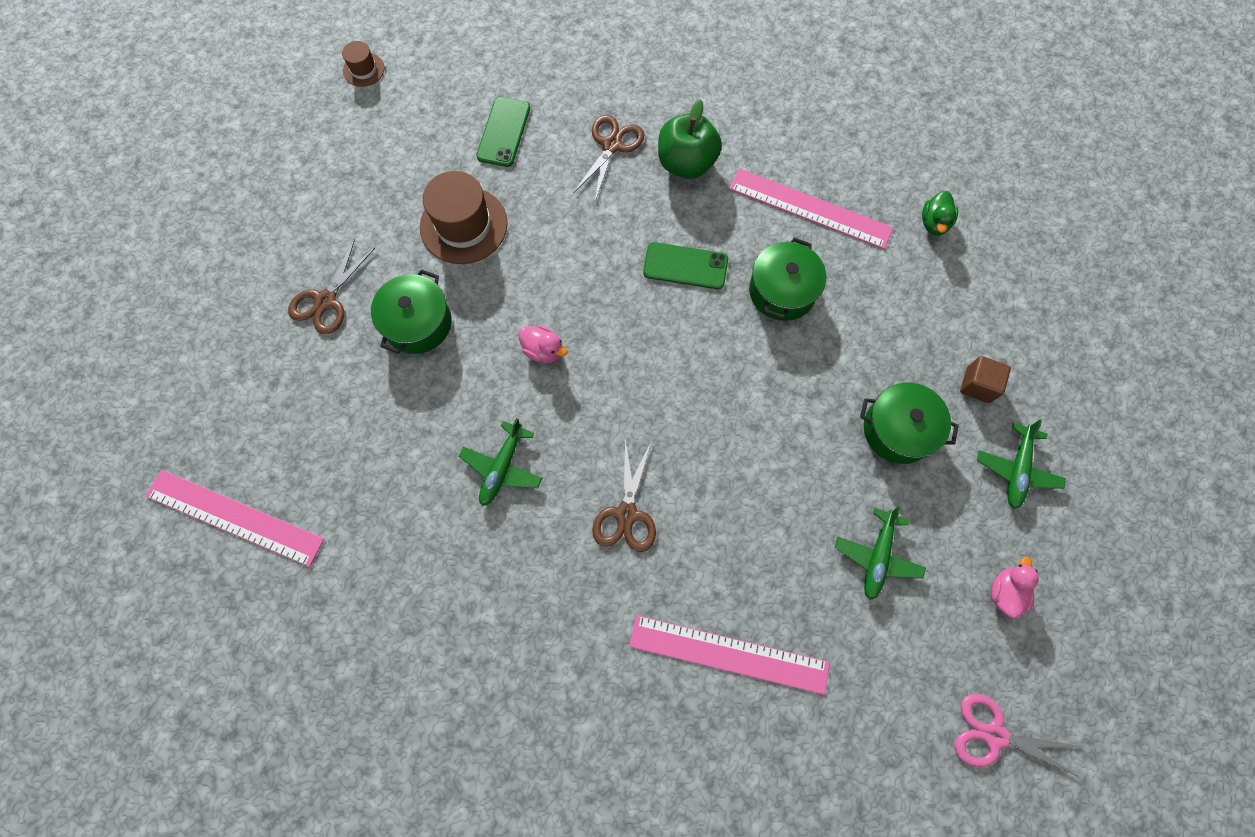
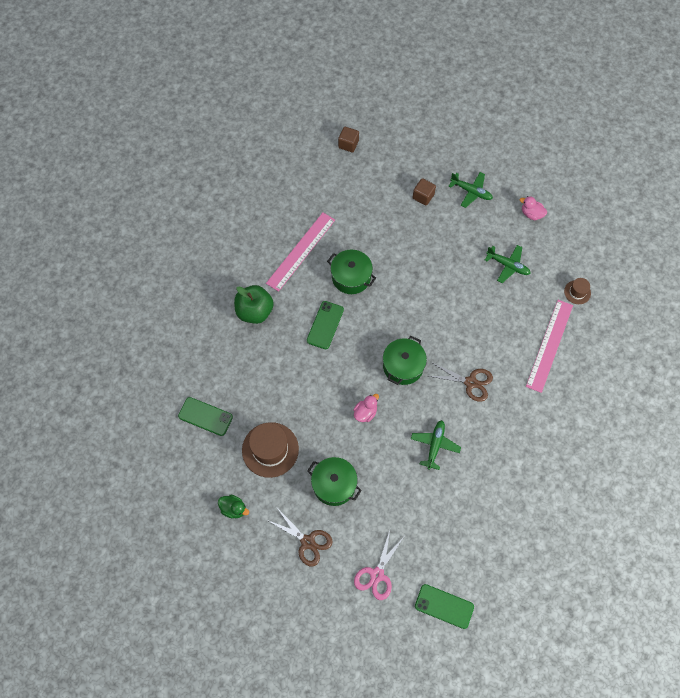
camera: 80 degrees left, 5 degrees down
pink ruler [146,470,324,567] -> green phone [415,584,474,629]
brown hat [342,41,384,87] -> brown hat moved to [564,278,591,304]
green plane [459,418,542,506] -> green plane turned 105 degrees counterclockwise [411,420,461,470]
brown scissors [573,115,644,201] -> none
green pot [860,382,959,464] -> green pot moved to [383,336,427,385]
green duck [922,191,958,235] -> green duck moved to [218,495,249,518]
pink scissors [954,694,1082,778] -> pink scissors moved to [354,530,404,600]
none -> brown cube [338,127,359,152]

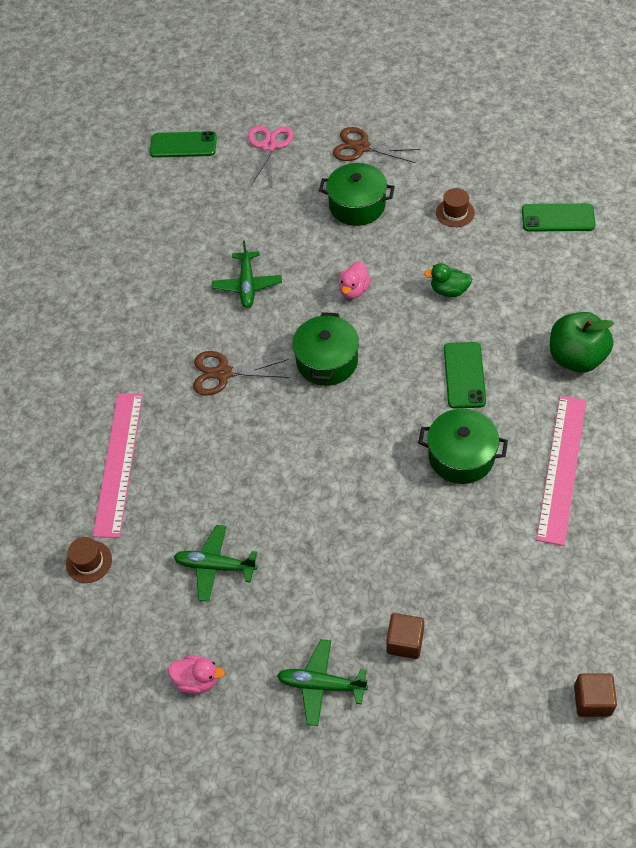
camera: 165 degrees right, 10 degrees down
green duck [218,495,249,518] -> green duck moved to [424,263,472,297]
brown hat [242,422,299,478] -> brown hat [436,188,475,227], size x0.51

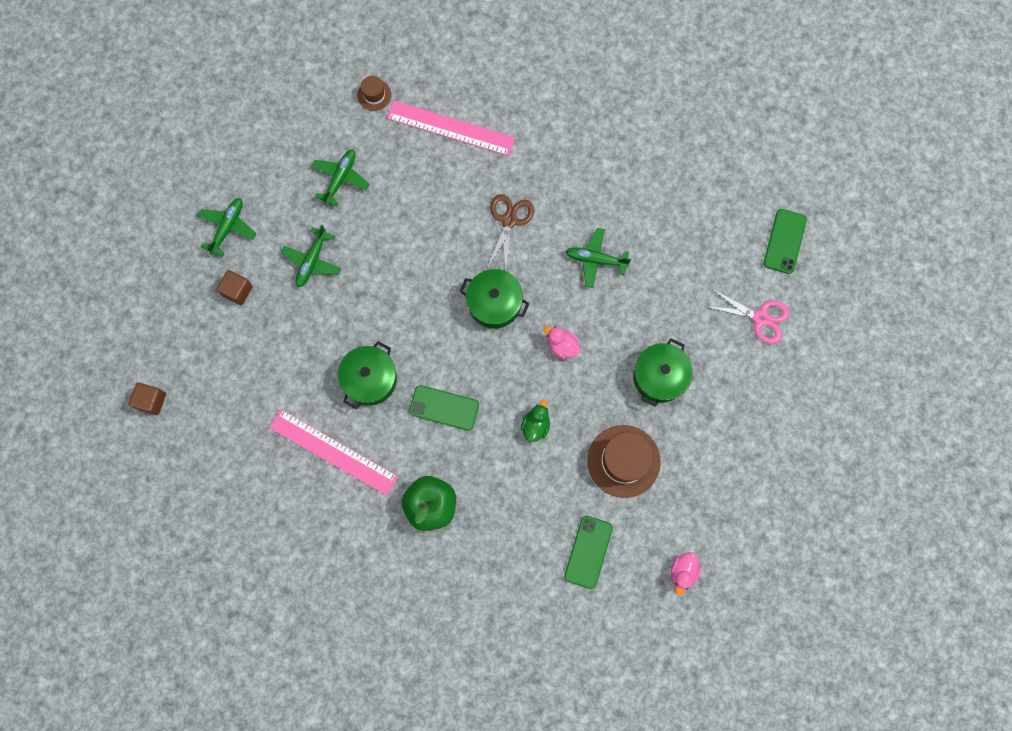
camera: 100 degrees right, 20 degrees up
pink duck [168,655,225,694] -> pink duck moved to [671,552,701,595]
brown scissors [333,127,420,163] -> none
brown hat [436,188,475,227] -> brown hat [587,425,661,498], size x1.98
none -> green plane [281,224,341,287]

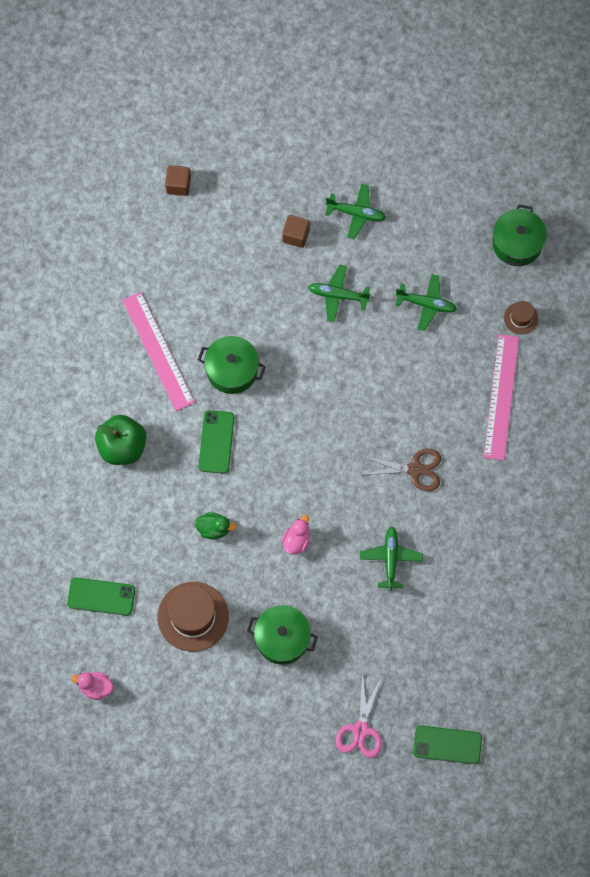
camera: 80 degrees right, 5 degrees down
pink ruler [269,409,398,496] -> pink ruler turned 45 degrees counterclockwise [122,292,195,411]
green pot [459,269,530,329] -> green pot moved to [492,204,547,267]

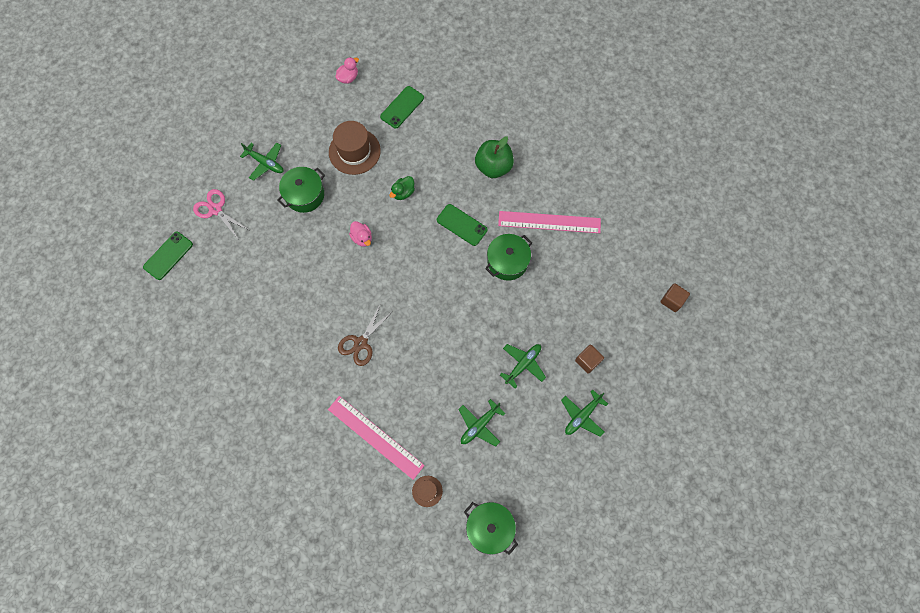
camera: 120 degrees right, 0 degrees up
green plane [360,527,423,591] -> green plane moved to [240,142,283,181]

